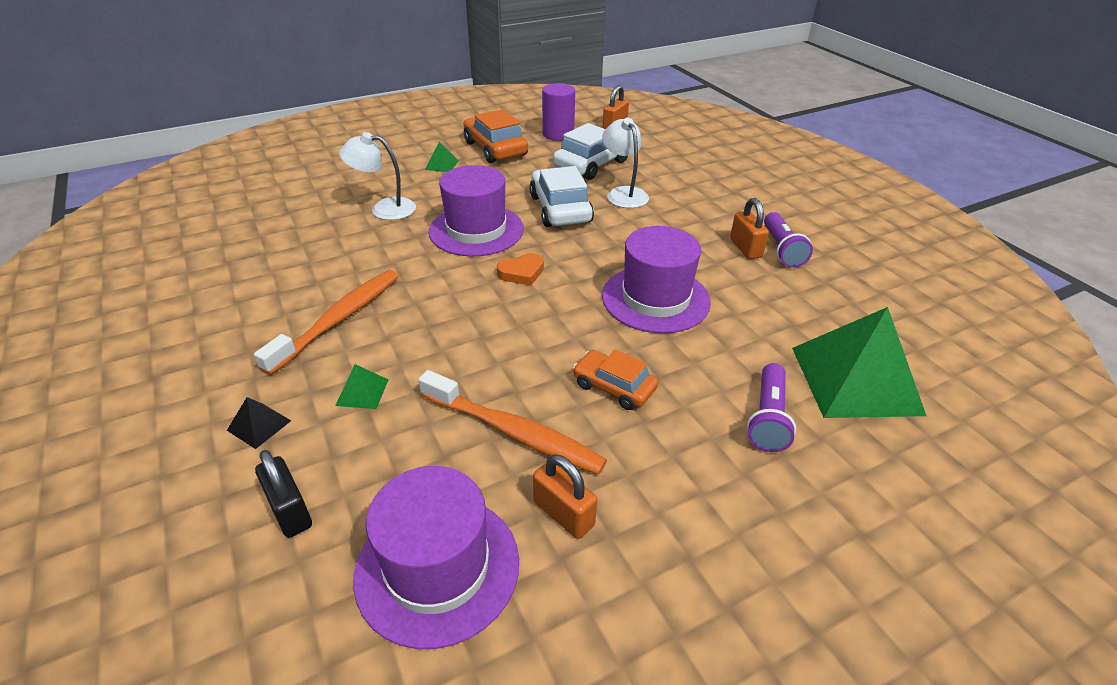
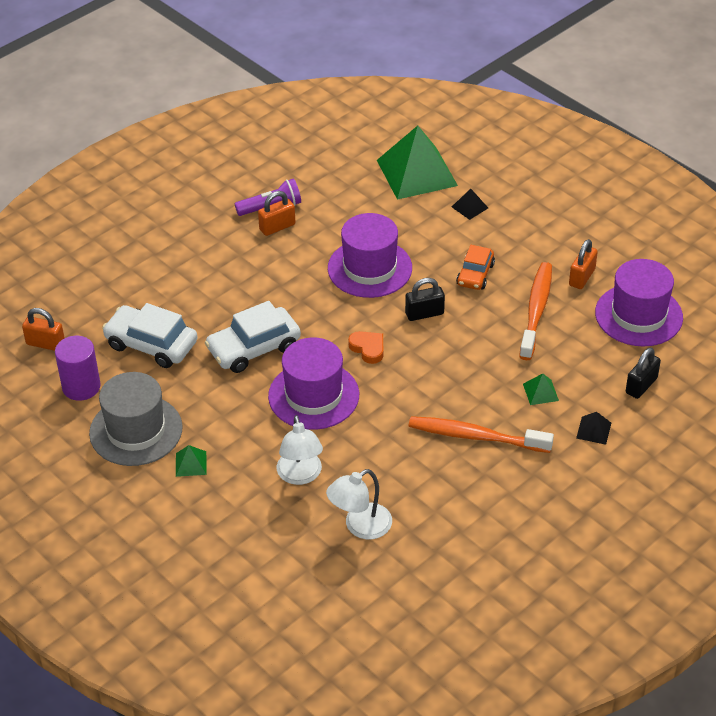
camera: 105 degrees left, 5 degrees up
orange car [463,109,528,163] -> grey hat [89,372,183,466]
white lamp [602,118,649,208] -> white lamp moved to [326,469,392,539]
purple flashlight [747,363,796,452] -> black pyramid [452,189,488,220]
none -> black padlock [405,278,445,321]

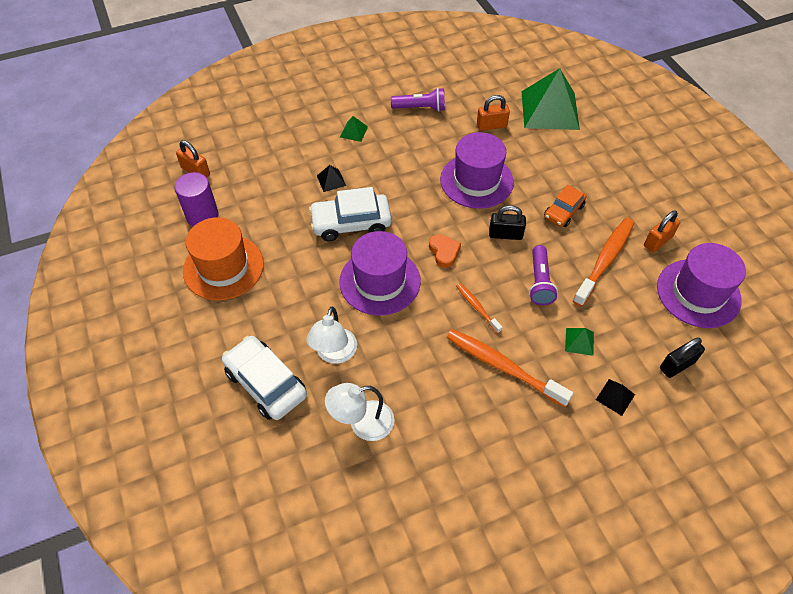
camera: 20 degrees right, 10 degrees up
grey hat [89,372,183,466] -> orange hat [183,217,264,301]
white car [102,303,198,368] -> white car moved to [222,336,307,420]
green pyramid [176,445,207,477] -> green pyramid moved to [340,116,368,142]
orange padlock [258,191,295,236] -> orange padlock moved to [477,95,510,131]
black pyramid [452,189,488,220] -> black pyramid moved to [317,165,346,192]
none -> orange toothbrush [456,283,503,334]
none -> purple flashlight [529,245,558,305]

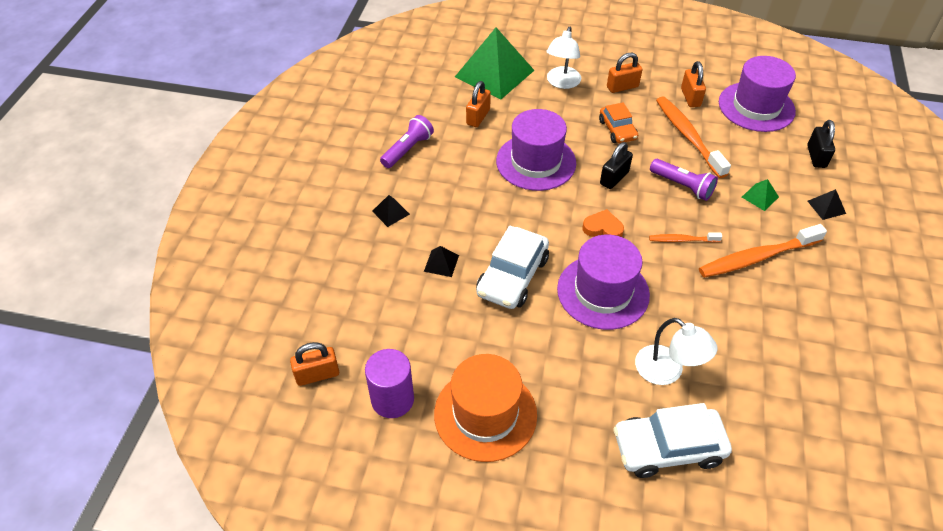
camera: 55 degrees left, 5 degrees down
white lamp [325,383,394,441] -> white lamp moved to [546,27,581,89]
green pyramid [340,116,368,142] -> black pyramid [372,195,410,227]
none -> orange padlock [607,53,642,93]

